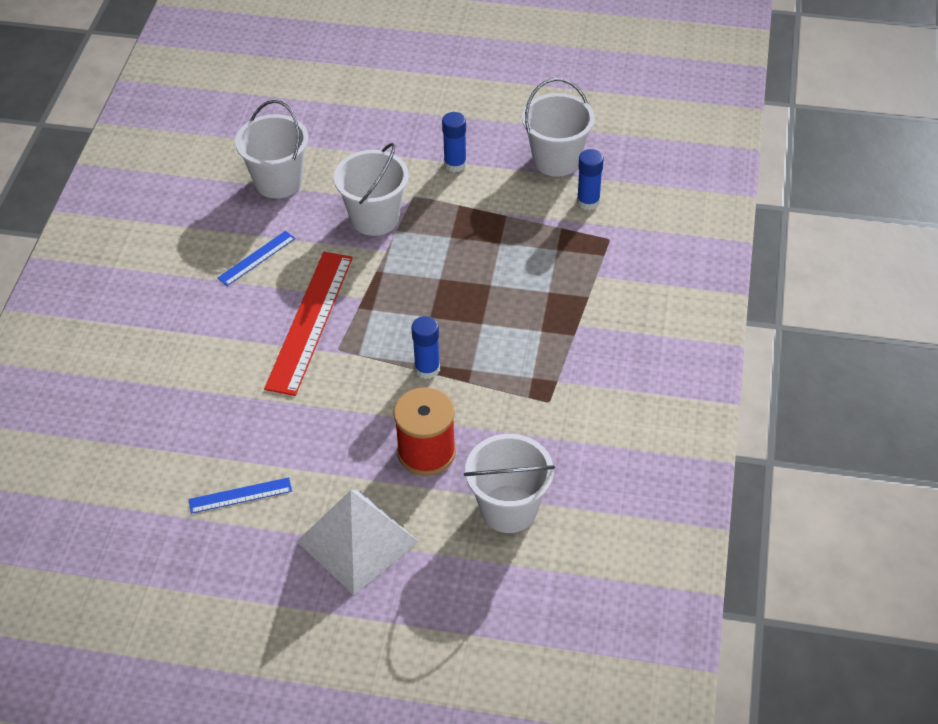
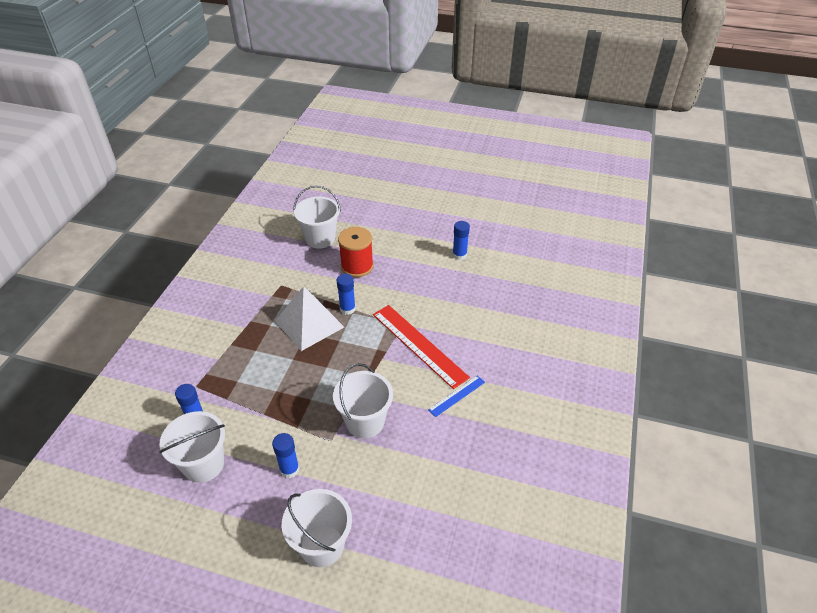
camera: 175 degrees left, 5 degrees down
blue ruler [188,477,292,514] -> blue glue stick [453,221,470,260]
white bucket [235,100,309,198] -> white bucket moved to [282,489,352,567]
red ruler [264,252,353,396] -> red ruler turned 60 degrees counterclockwise [373,305,470,389]
white pyramid [296,490,419,595] -> white pyramid moved to [275,286,344,351]

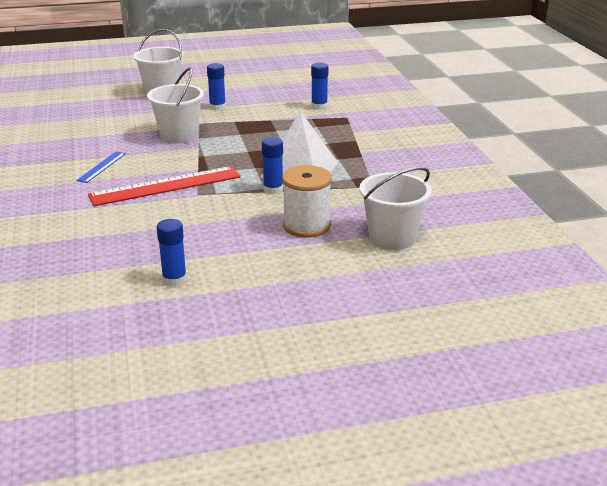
camera: 150 degrees right, 15 degrees down
white bucket [160,411,225,483] -> none
red spool [338,227,374,277] -> white spool [282,165,332,237]
red ruler [373,305,470,389] -> red ruler turned 45 degrees counterclockwise [88,166,240,206]

